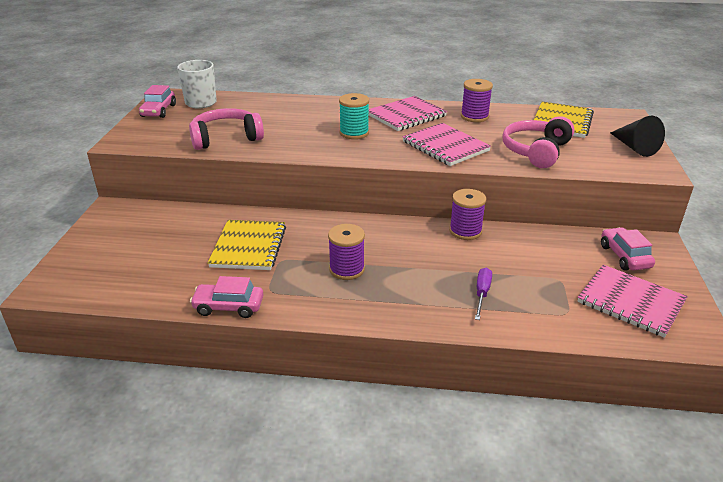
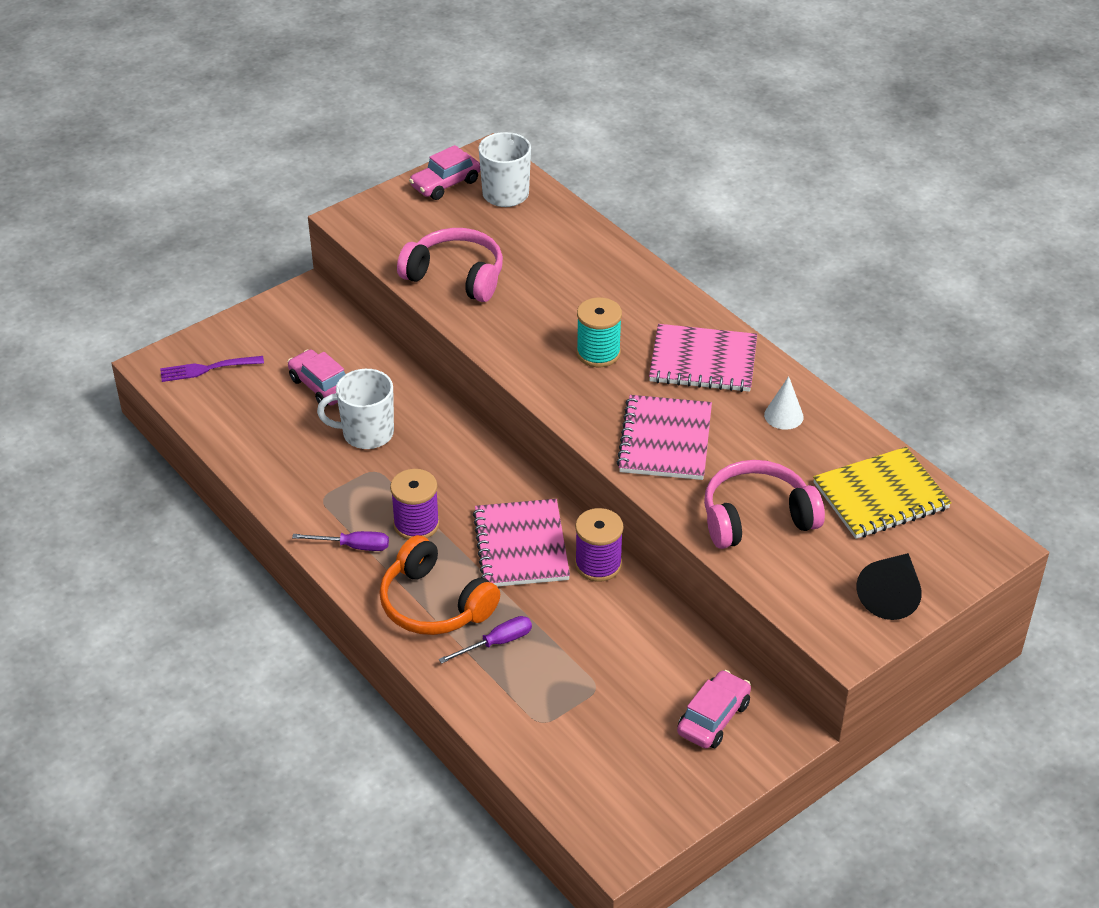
camera: 45 degrees right, 10 degrees up
pink car [190,276,263,318] -> pink car moved to [288,349,345,407]
yellow notebook [208,220,286,270] -> white mug [317,369,394,449]
purple spool [461,79,493,122] -> white cone [764,376,804,430]
pink notebook [577,265,688,338] -> pink notebook moved to [473,499,570,587]
none -> purple fork [160,356,264,382]
none -> purple screwdriver [292,531,389,551]
none -> orange headphones [379,535,500,635]

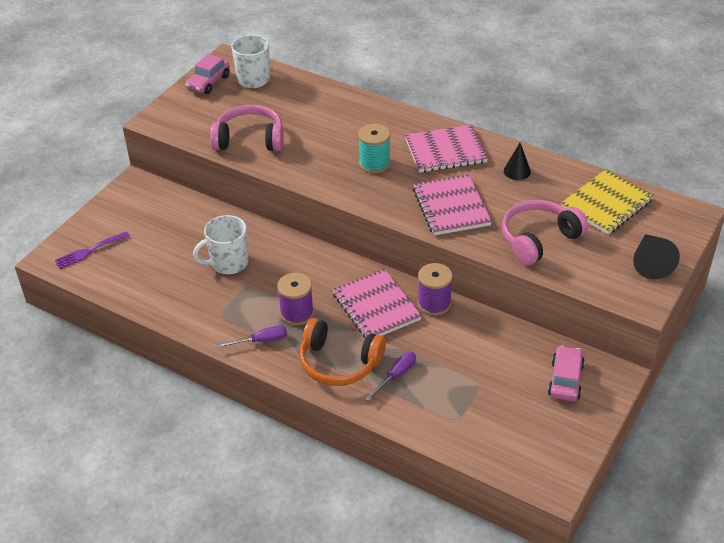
camera: 20 degrees left, 0 degrees up
pink car [288,349,345,407] -> none
white cone [764,376,804,430] -> black cone [504,143,531,180]

